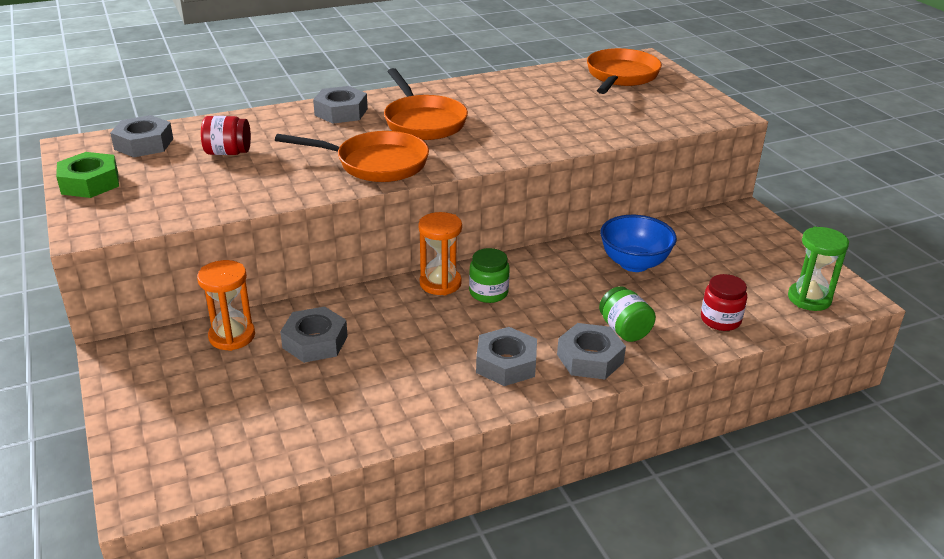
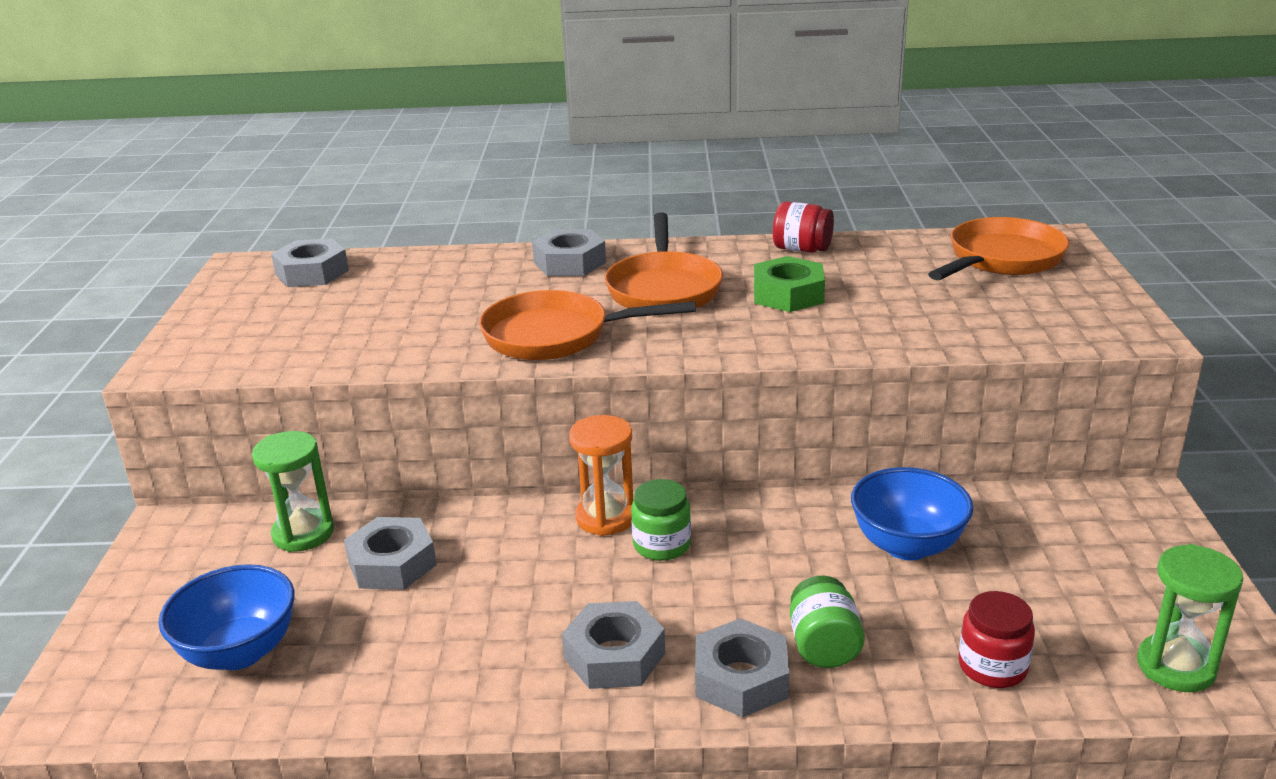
camera: 25 degrees right, 5 degrees down
green nut [56,152,119,198] -> green nut moved to [754,256,825,312]
orange hourglass [197,260,255,351] -> green hourglass [252,431,334,552]
red jar [201,116,251,155] -> red jar moved to [773,201,834,253]
orange pan [275,131,429,182] -> orange pan turned 150 degrees clockwise [479,290,696,360]
none -> blue bowl [158,564,295,670]

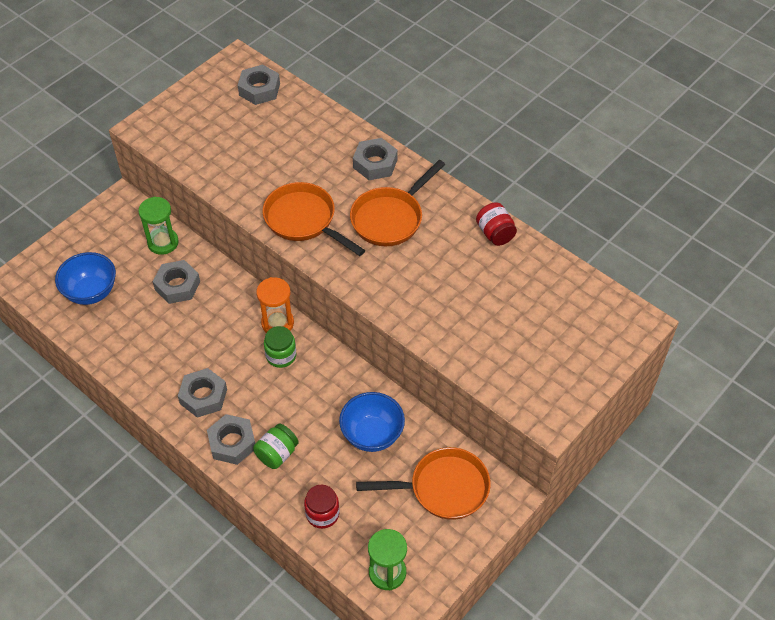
camera: 40 degrees right, 25 degrees up
green nut [754,256,825,312] -> none
orange pan [928,217,1069,280] -> orange pan moved to [356,447,491,520]

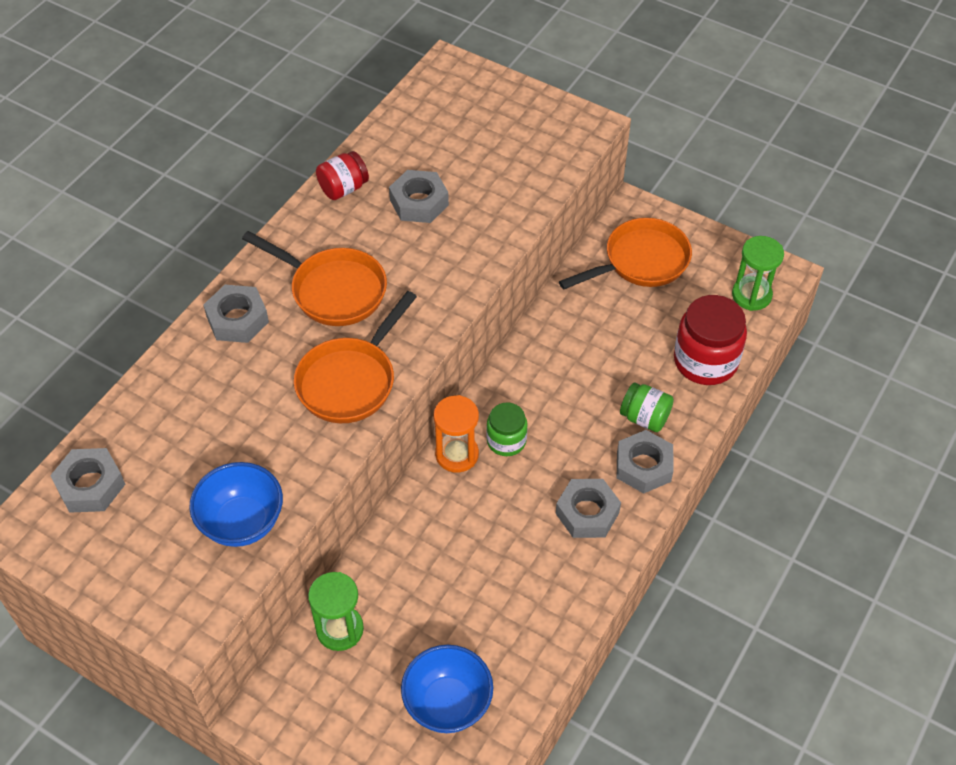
camera: 100 degrees left, 0 degrees up
grey nut [153,260,200,304] -> grey nut moved to [389,170,449,223]
red jar [304,485,339,529] -> red jar [674,295,747,385], size x1.71
blue bowl [339,392,405,452] -> blue bowl moved to [189,462,283,547]
orange pan [356,447,491,520] -> orange pan turned 75 degrees clockwise [559,218,692,289]

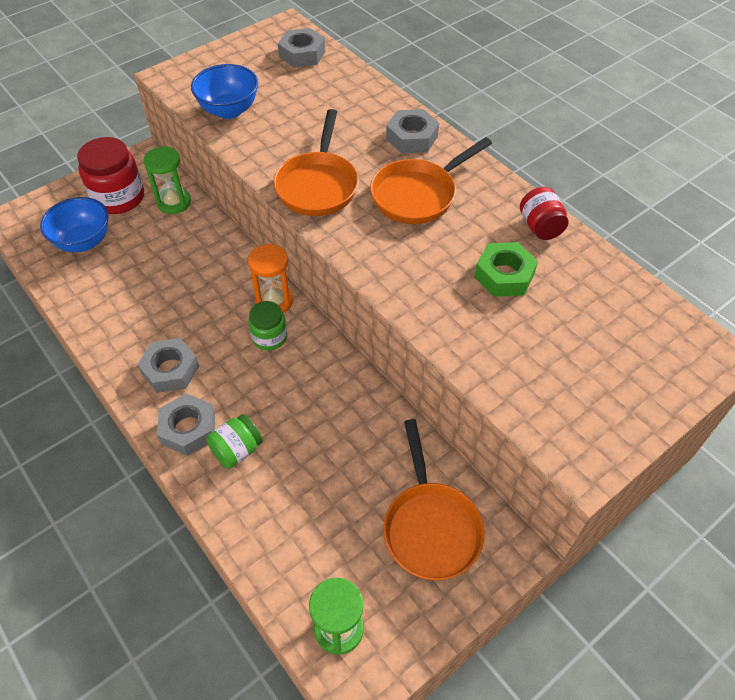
camera: 110 degrees right, 0 degrees up
orange pan [294,291,417,423] -> orange pan turned 135 degrees counterclockwise [273,109,359,216]
grey nut [389,170,449,223] -> green nut [474,242,538,297]
red jar [674,295,747,385] -> red jar moved to [77,137,144,214]

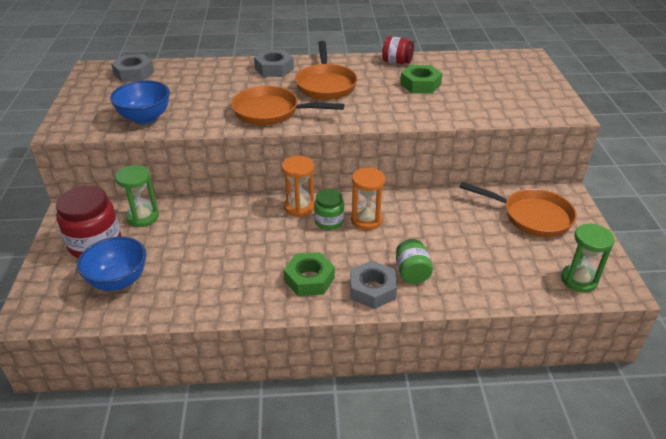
camera: 55 degrees left, 15 degrees down
grey nut [137,338,199,393] -> green nut [284,252,335,296]
orange pan [273,109,359,216] -> orange pan turned 150 degrees clockwise [231,86,344,125]
none -> orange hourglass [351,167,385,230]

